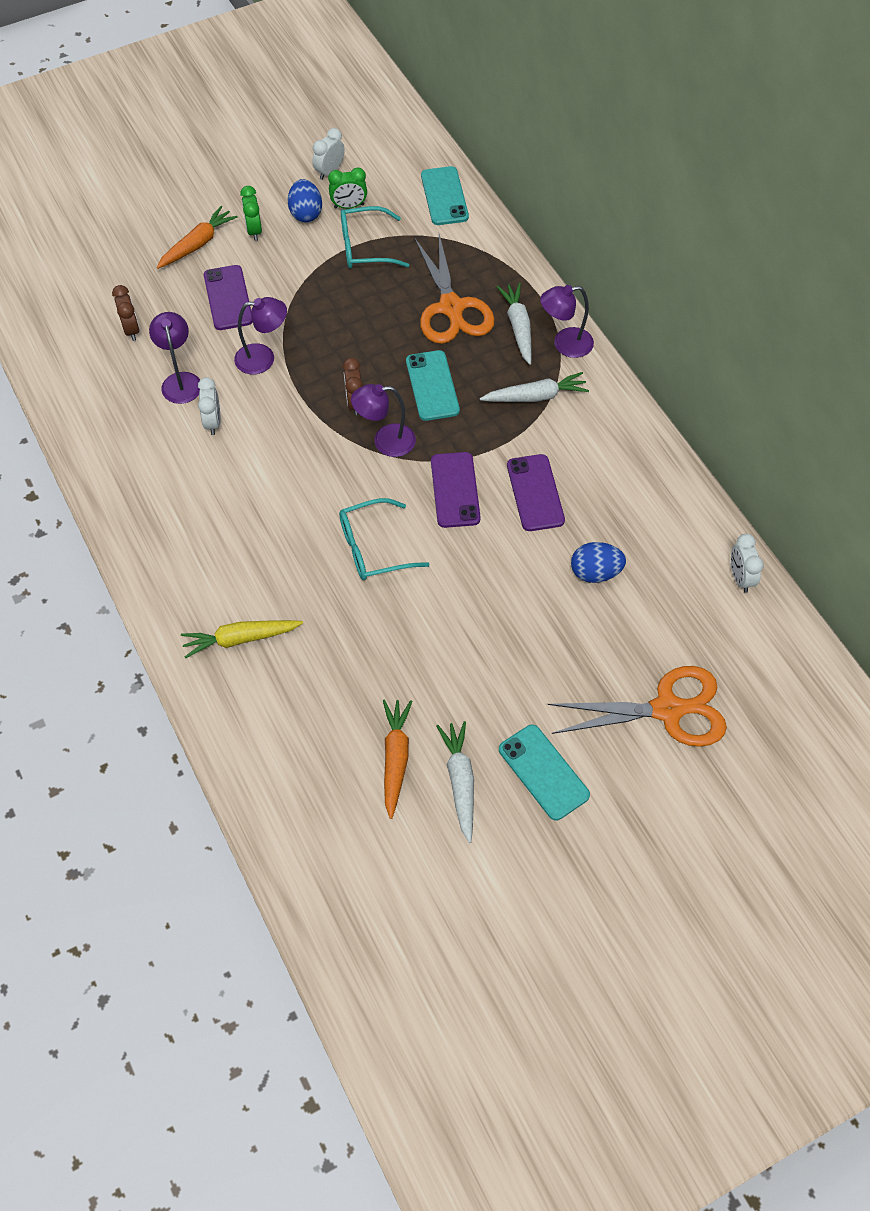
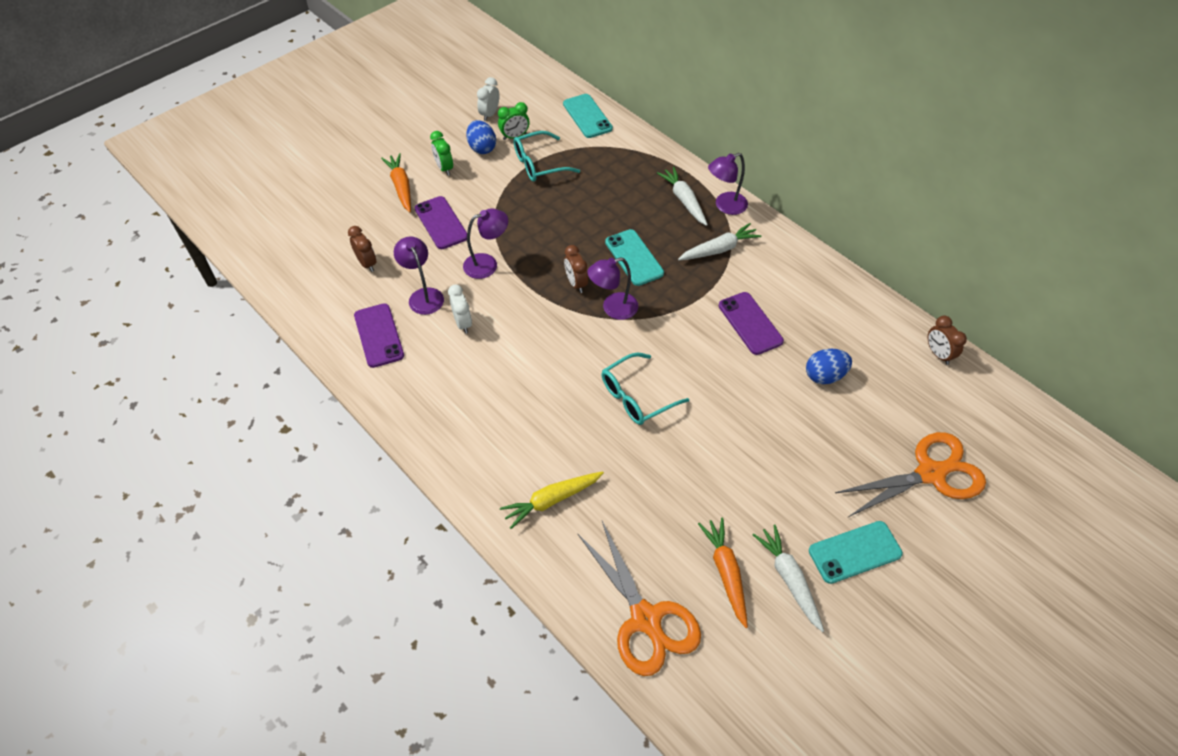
camera: 15 degrees left, 5 degrees down
orange carrot [156,206,238,269] -> orange carrot turned 45 degrees counterclockwise [381,153,411,212]
orange scissors [415,234,495,344] -> orange scissors moved to [577,521,701,676]
purple phone [431,452,481,528] -> purple phone moved to [354,303,404,368]
turquoise phone [499,725,590,820] -> turquoise phone turned 60 degrees counterclockwise [809,521,903,584]
white clock [731,534,764,593] -> brown clock [928,316,967,365]

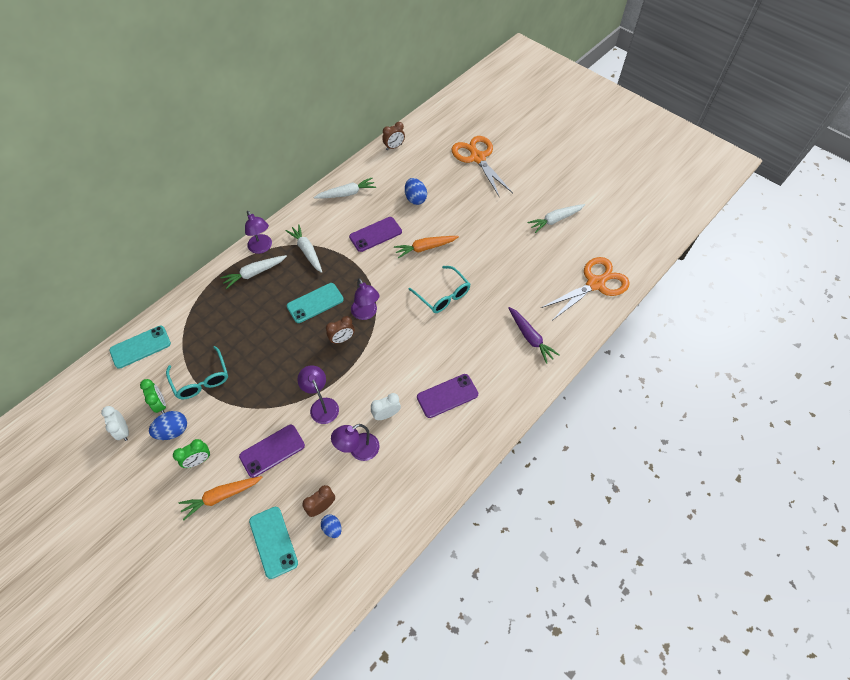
camera: 95 degrees left, 5 degrees up
purple phone [354,303,404,368] -> purple phone moved to [417,374,478,418]
white clock [477,77,499,121] -> white clock turned 45 degrees clockwise [101,406,129,441]
yellow carrot [500,471,604,529] -> purple carrot [508,307,560,364]
orange carrot [698,518,748,628] -> orange carrot moved to [394,236,459,259]
turquoise phone [809,521,903,584] -> turquoise phone moved to [249,507,298,579]
none -> white carrot [314,178,376,199]
none -> blue egg [321,514,341,538]

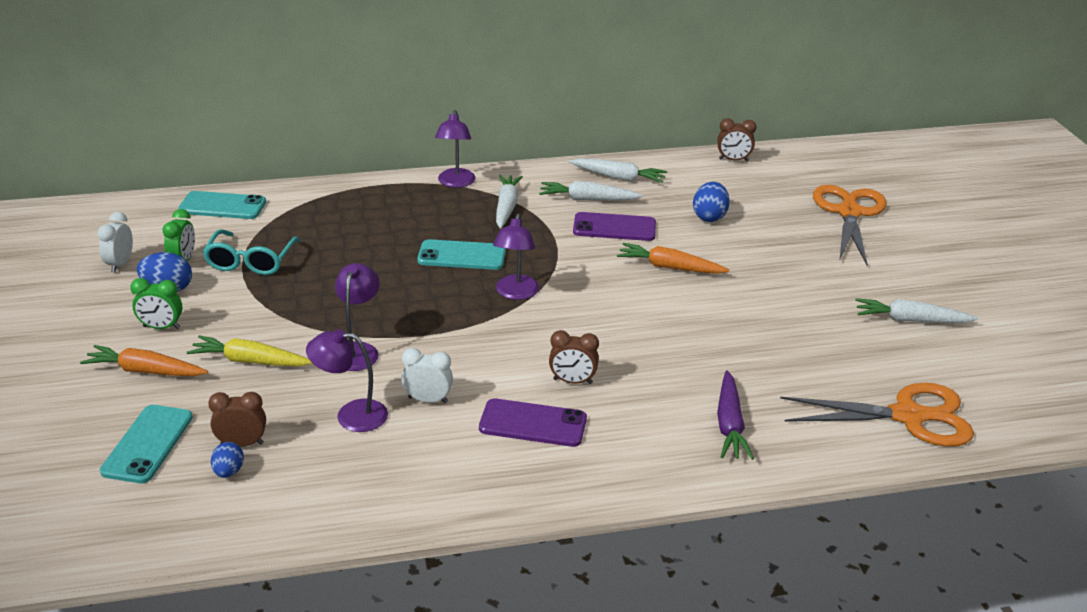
camera: 35 degrees right, 25 degrees down
white carrot [220,255,287,289] -> white carrot moved to [539,181,643,201]
purple phone [239,425,305,478] -> yellow carrot [187,335,313,366]
brown clock [326,316,355,344] -> brown clock moved to [549,330,599,384]
turquoise glasses [409,266,470,313] -> none

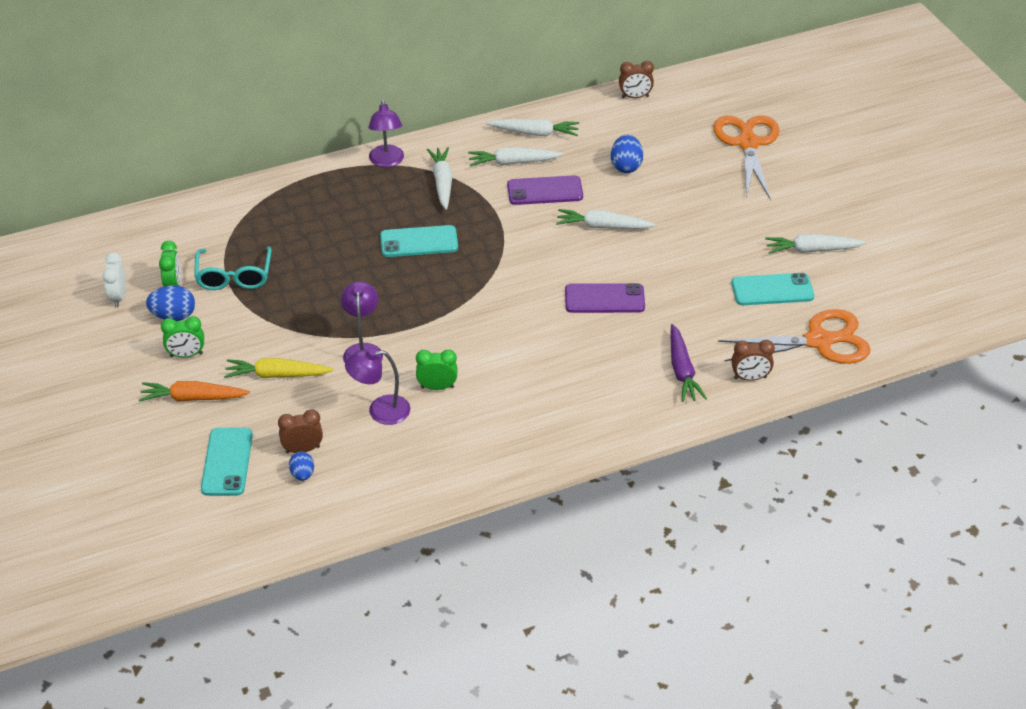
camera: 10 degrees left, 10 degrees up
turquoise phone [178,191,266,219] -> turquoise phone moved to [731,273,814,305]
white clock [401,348,453,403] -> green clock [416,350,457,390]
purple phone [479,398,587,447] -> purple phone moved to [565,283,645,313]
purple lamp [493,213,539,300] -> none
brown clock [549,330,599,384] -> brown clock moved to [731,340,775,381]
orange carrot [617,243,729,274] -> white carrot [556,209,656,229]

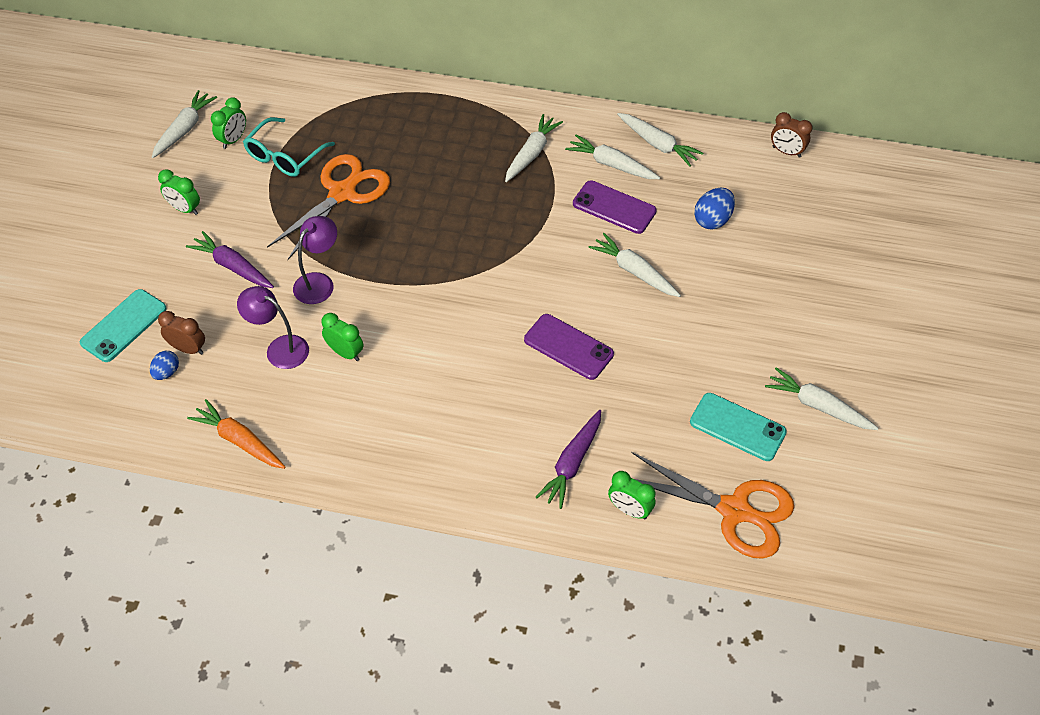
camera: 35 degrees right, 10 degrees up
white clock [102,252,126,307] -> white carrot [152,90,217,158]
orange carrot [139,381,250,402] -> orange carrot moved to [187,399,285,469]
blue egg [146,285,195,321] -> none
yellow carrot [224,358,333,378] -> purple carrot [186,231,274,288]
purple lamp [368,99,404,167] -> none
turquoise phone [380,225,458,257] -> none
orange scissors [713,115,779,200] -> orange scissors moved to [267,154,390,260]
brown clock [731,340,775,381] -> green clock [608,471,655,519]

